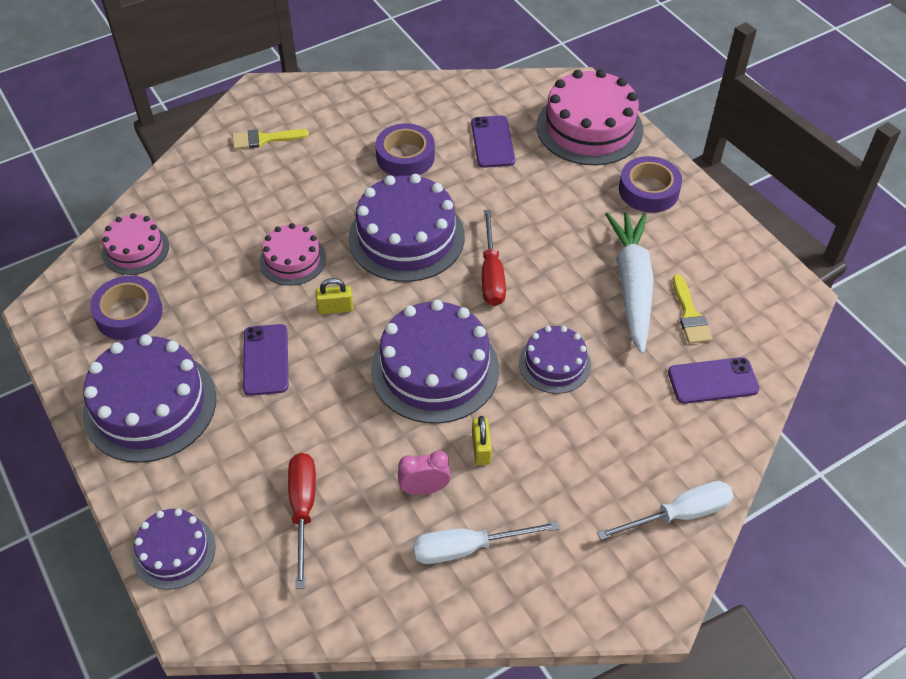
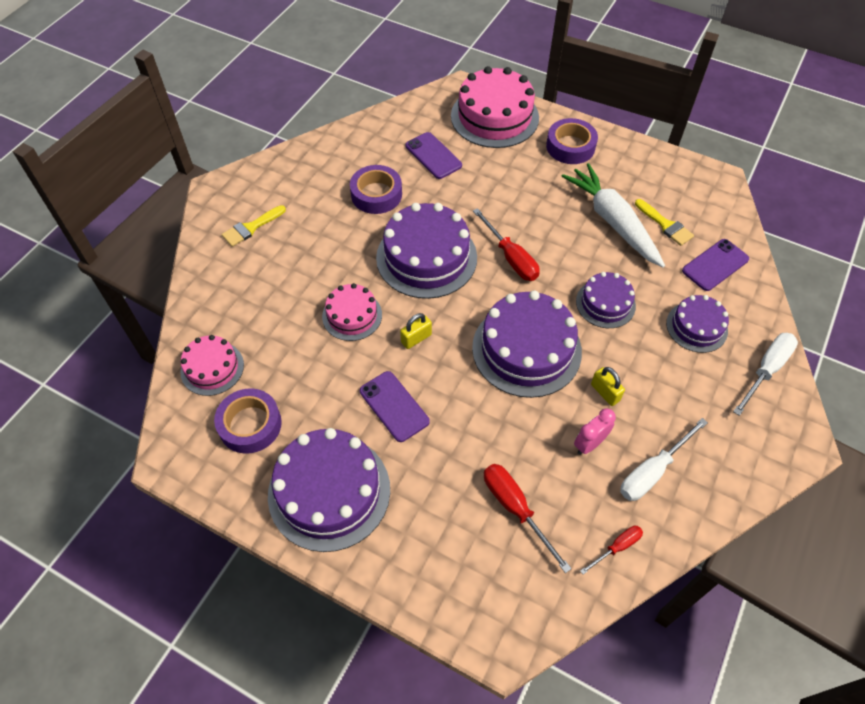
camera: 30 degrees left, 5 degrees up
purple cake [133,509,216,590] -> purple cake moved to [666,295,729,353]
none -> red screwdriver [580,526,643,575]

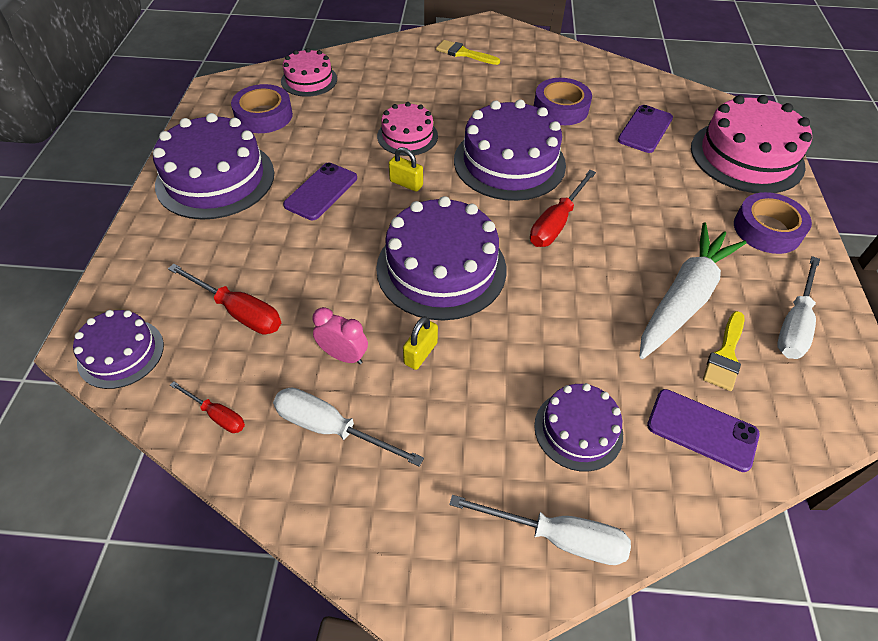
camera: 65 degrees right, 5 degrees down
red screwdriver [484,464,572,573] -> red screwdriver turned 90 degrees clockwise [168,264,281,335]
purple cake [576,272,636,328] -> purple cake moved to [73,310,164,389]
none -> white screwdriver [777,256,820,359]

